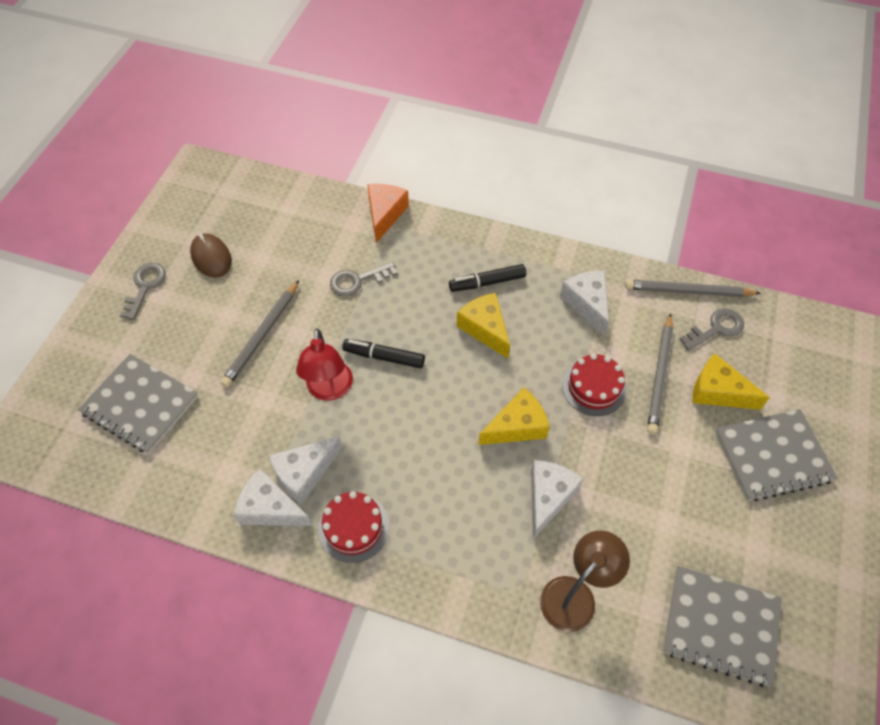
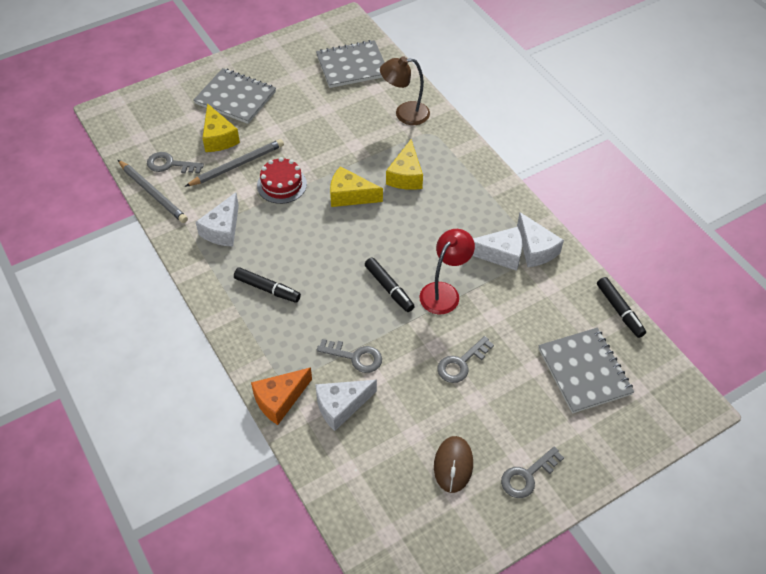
camera: 140 degrees left, 5 degrees down
grey pencil [220,280,299,387] -> grey key [437,336,494,383]
red cake [318,491,389,563] -> none
yellow cheese [457,293,510,359] -> yellow cheese moved to [386,139,423,190]
white cheese [531,460,584,539] -> white cheese moved to [315,380,377,431]
grey notebook [663,566,782,687] -> grey notebook turned 75 degrees counterclockwise [316,40,385,88]
none -> black marker [597,277,646,338]

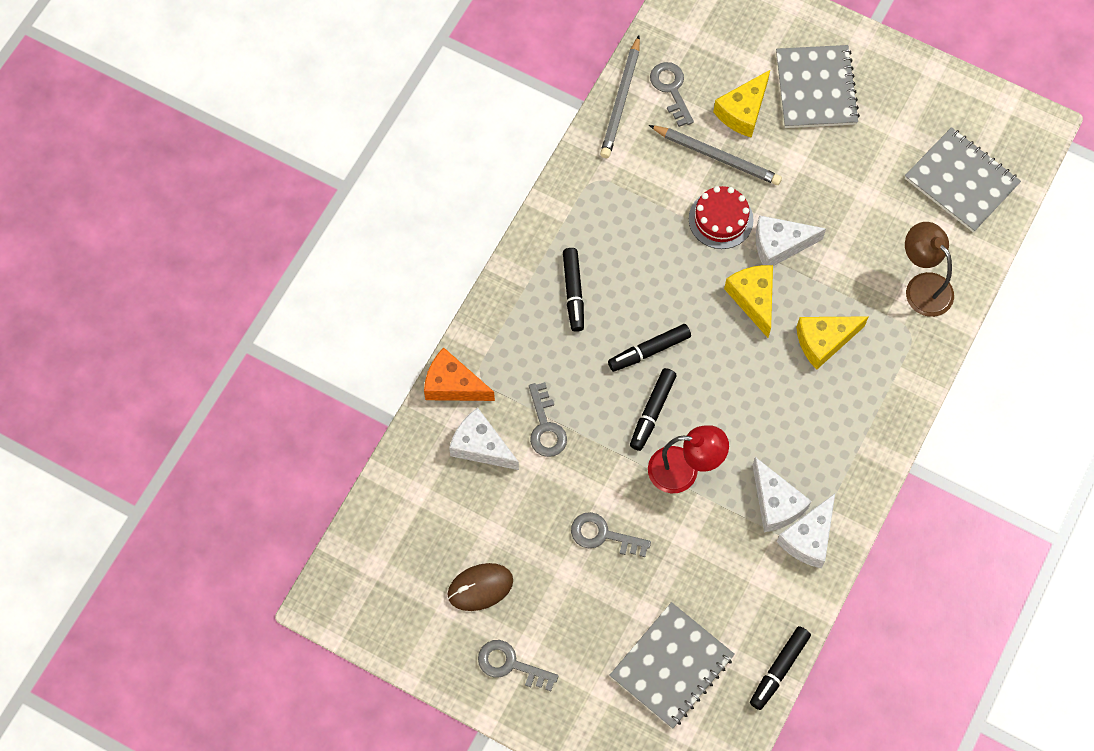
camera: 60 degrees right, 15 degrees up
white cheese [196,192,239,247] -> white cheese moved to [756,215,826,266]
none -> black marker [608,324,691,372]

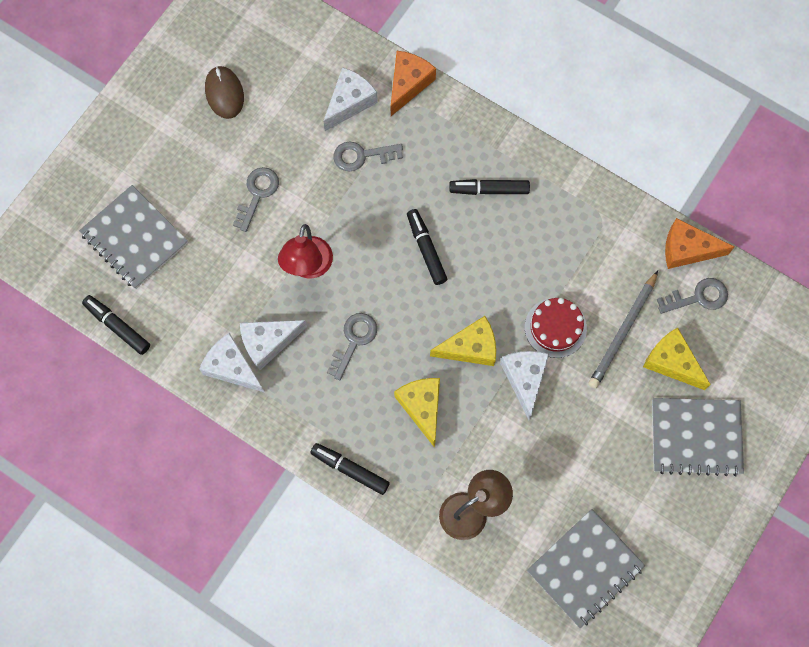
camera: 95 degrees right, 5 degrees up
grey key [478,640,559,691] -> grey key moved to [327,313,377,380]
grey pencil [600,36,640,158] -> orange cheese [665,218,734,269]
black marker [630,368,677,451] -> black marker moved to [310,443,390,495]

